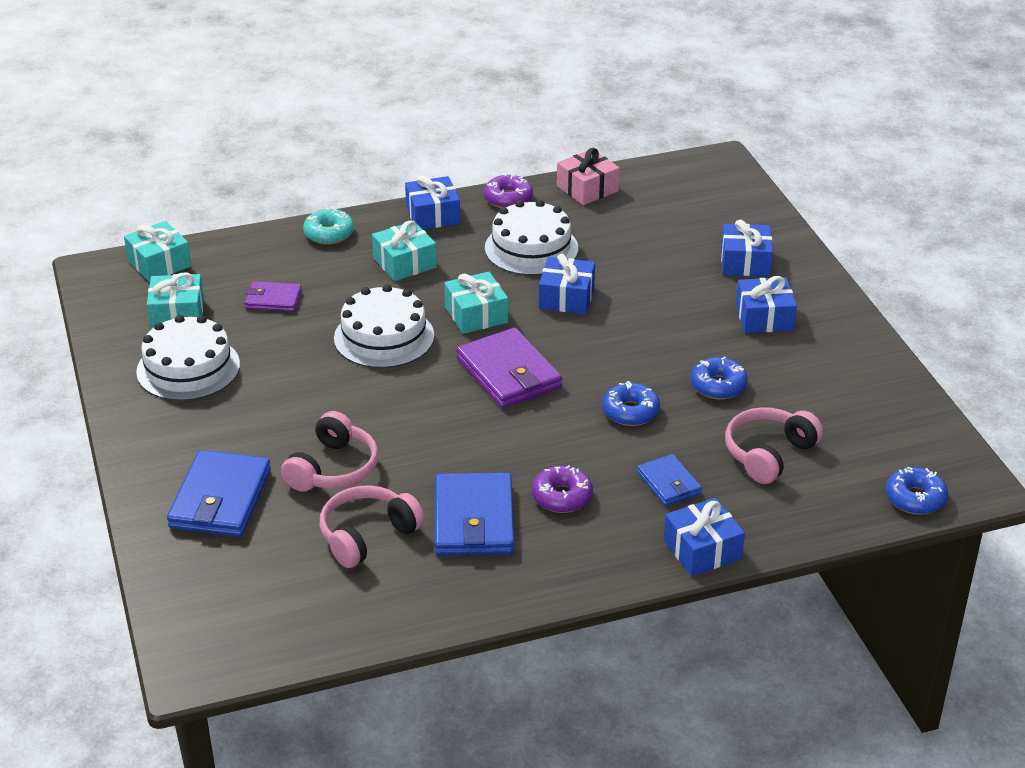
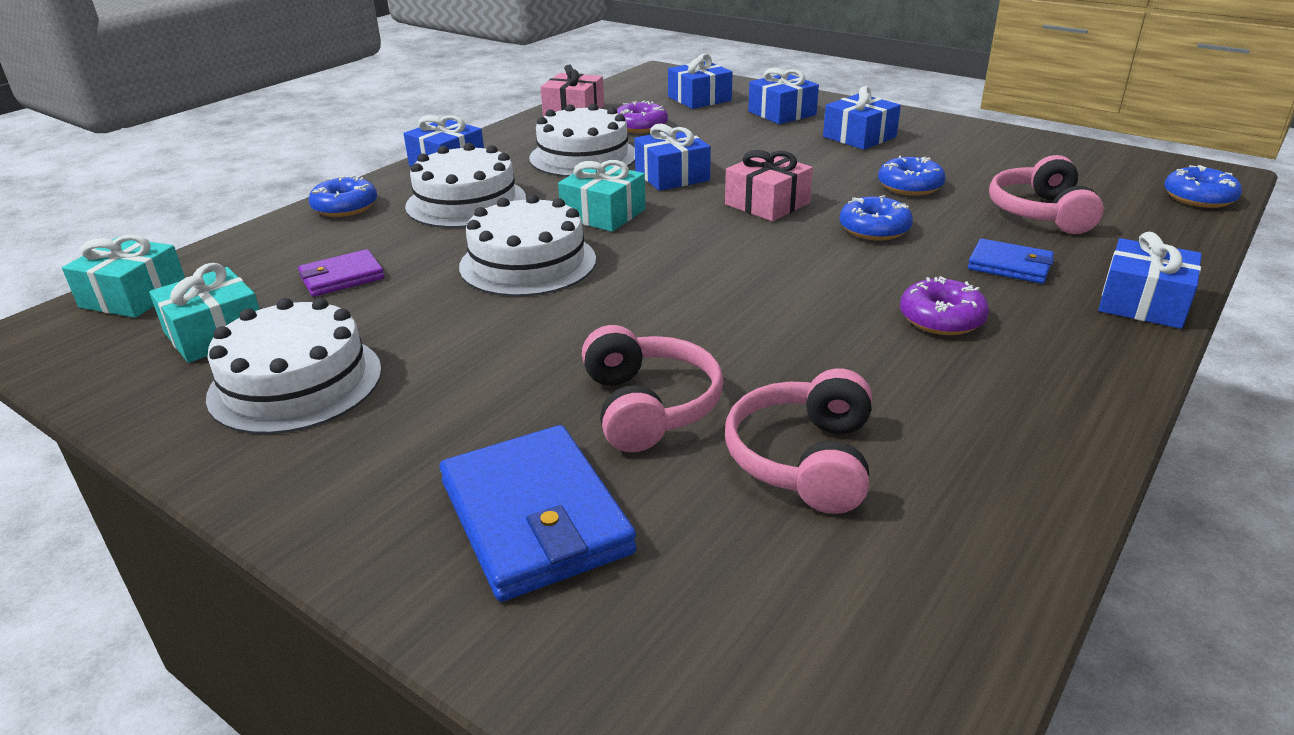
camera: 35 degrees left, 5 degrees down
turquoise donut [303,208,354,245] -> blue donut [309,175,377,217]
turquoise gift [372,220,437,281] -> white cake [405,143,526,228]
blue wallet [435,472,514,556] -> none
purple wallet [456,327,562,408] -> none
purple donut [484,174,533,208] -> purple donut moved to [617,100,668,133]
none -> blue gift [668,53,733,109]
none -> pink gift [725,150,813,221]

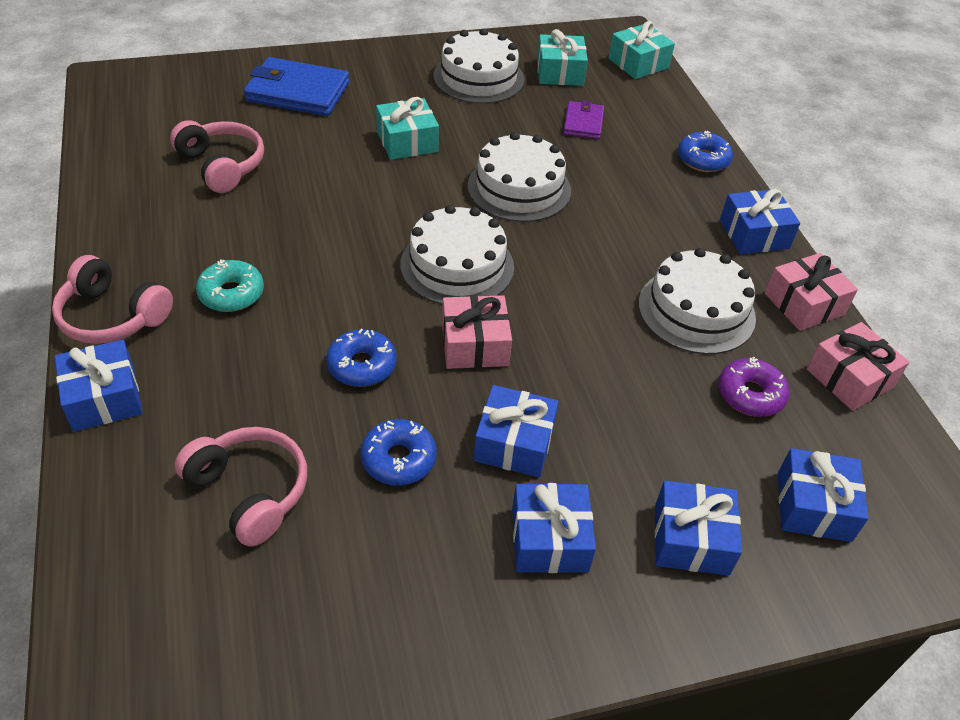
camera: 125 degrees right, 15 degrees up
white cake [405,143,526,228] -> white cake moved to [400,205,514,305]
turquoise gift [558,160,646,232] -> turquoise gift moved to [376,97,439,160]
pink headphones [582,325,724,452] -> pink headphones moved to [52,255,173,344]
blue gift [634,124,711,191] -> blue gift moved to [473,385,559,477]
purple donut [900,276,989,335] -> turquoise donut [196,259,264,312]
blue wallet [968,239,1054,284] -> none
blue donut [1164,165,1242,208] -> none
none -> pink gift [765,253,858,331]

